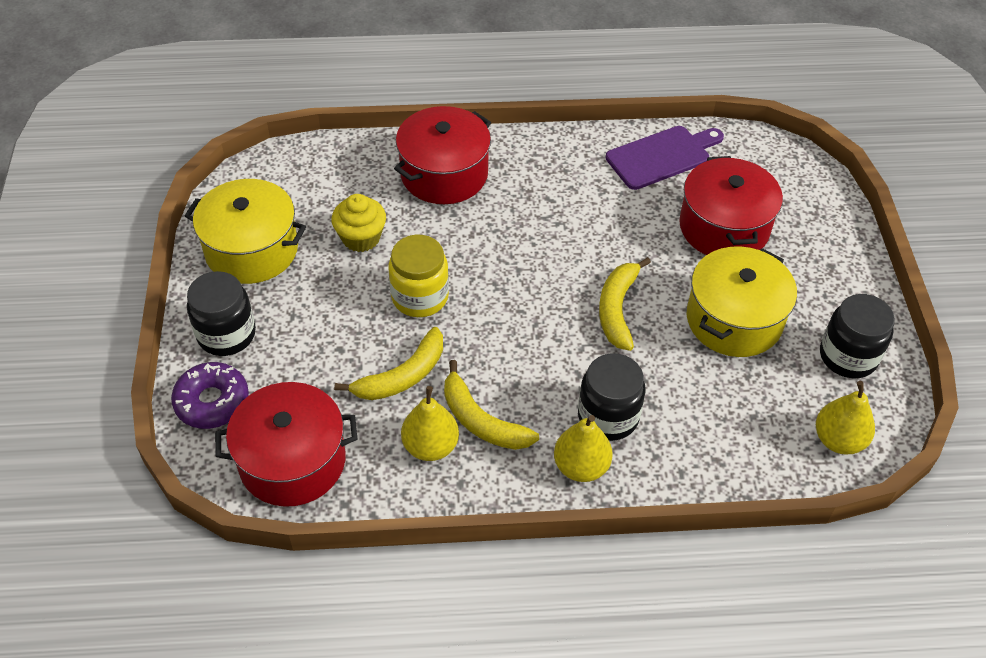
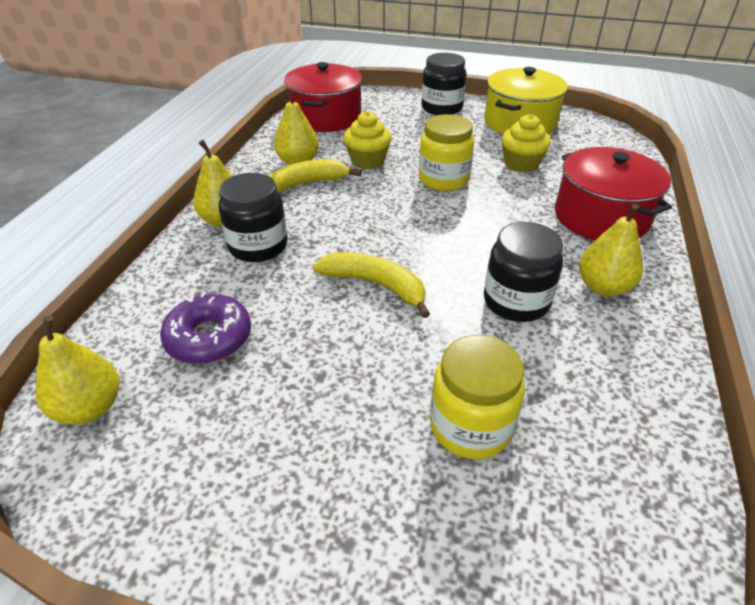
camera: 110 degrees right, 10 degrees down
purple donut [171,362,249,429] -> purple donut moved to [160,292,251,364]
yellow banana [334,327,443,400] -> yellow cupcake [343,111,391,169]
purple cutting board [606,126,724,190] -> none
red pot [679,156,783,255] -> yellow jar [430,335,525,459]
yellow pot [687,246,797,357] -> none
black jar [820,294,895,378] -> black jar moved to [484,222,563,322]
none -> yellow pear [579,203,643,296]

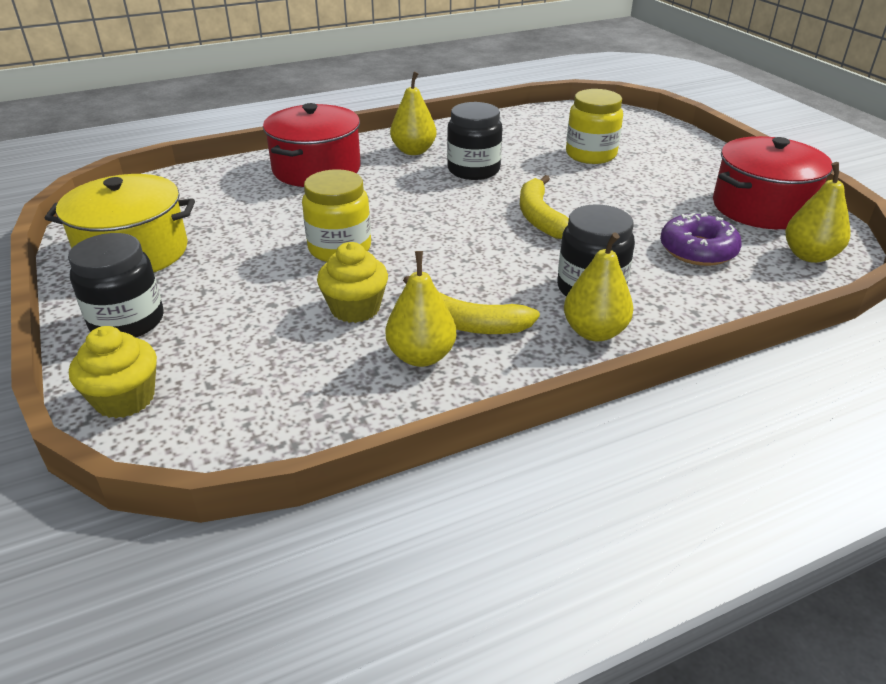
camera: 130 degrees left, 5 degrees down
red pot [284,62,362,132] -> red pot moved to [713,136,833,229]
yellow cupcake [501,114,551,173] -> yellow cupcake moved to [69,326,157,418]

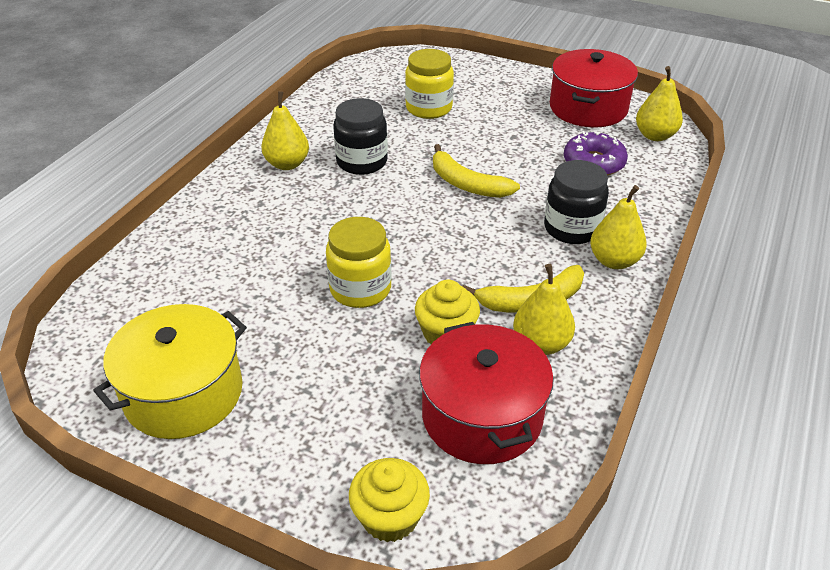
camera: 40 degrees left, 5 degrees up
black jar [68,233,164,338] -> none
red pot [263,103,361,187] -> red pot moved to [419,322,554,464]

